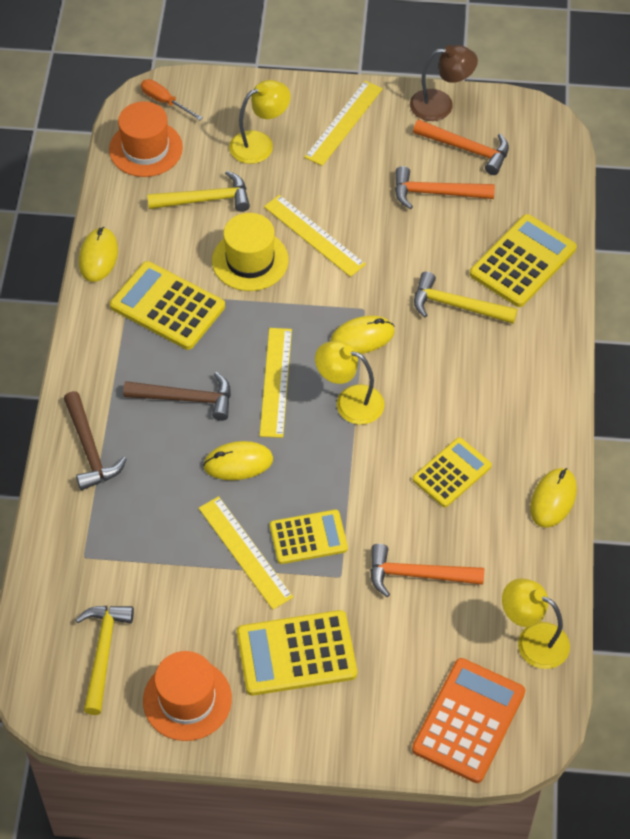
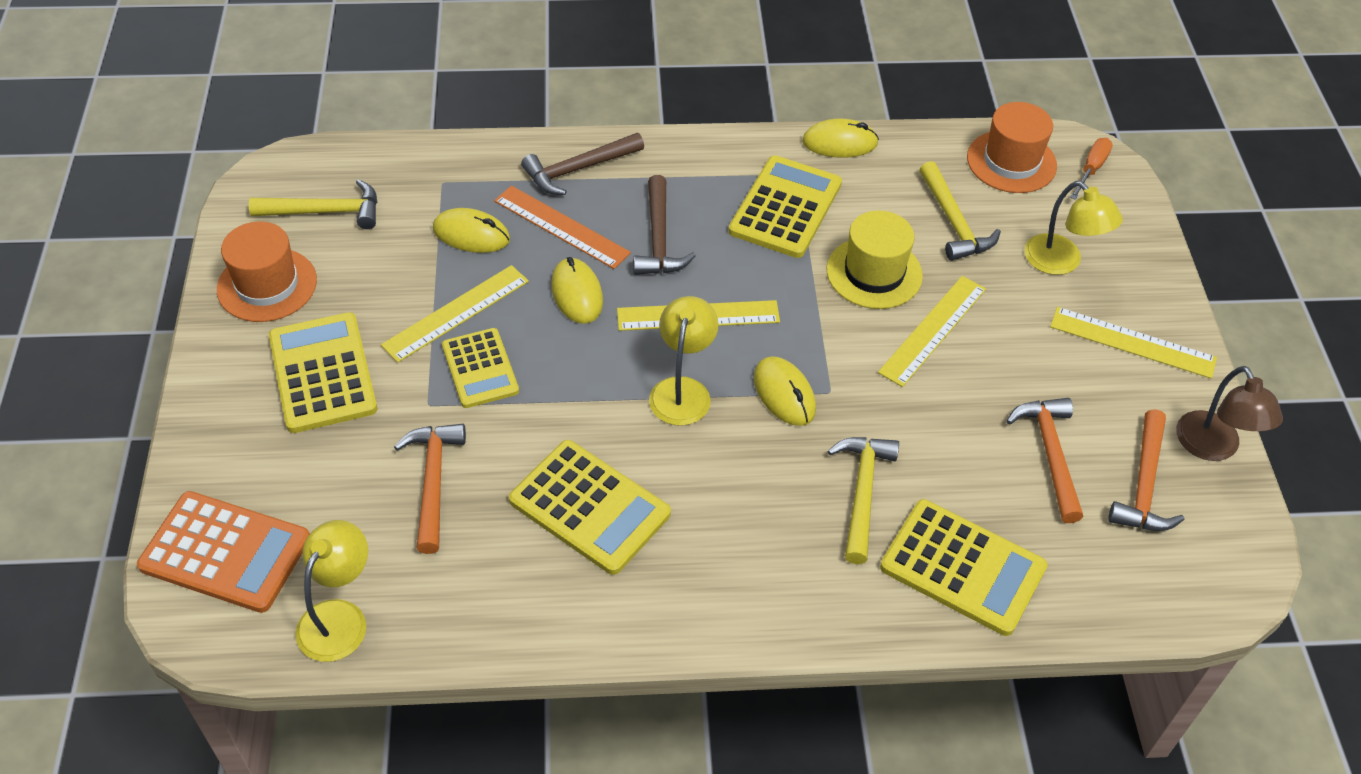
camera: 80 degrees right, 5 degrees down
yellow calculator [413,437,492,507] -> yellow calculator [509,440,671,575], size x1.50
yellow mouse [530,468,577,528] -> yellow mouse moved to [433,208,510,253]
none -> orange ruler [494,186,631,269]

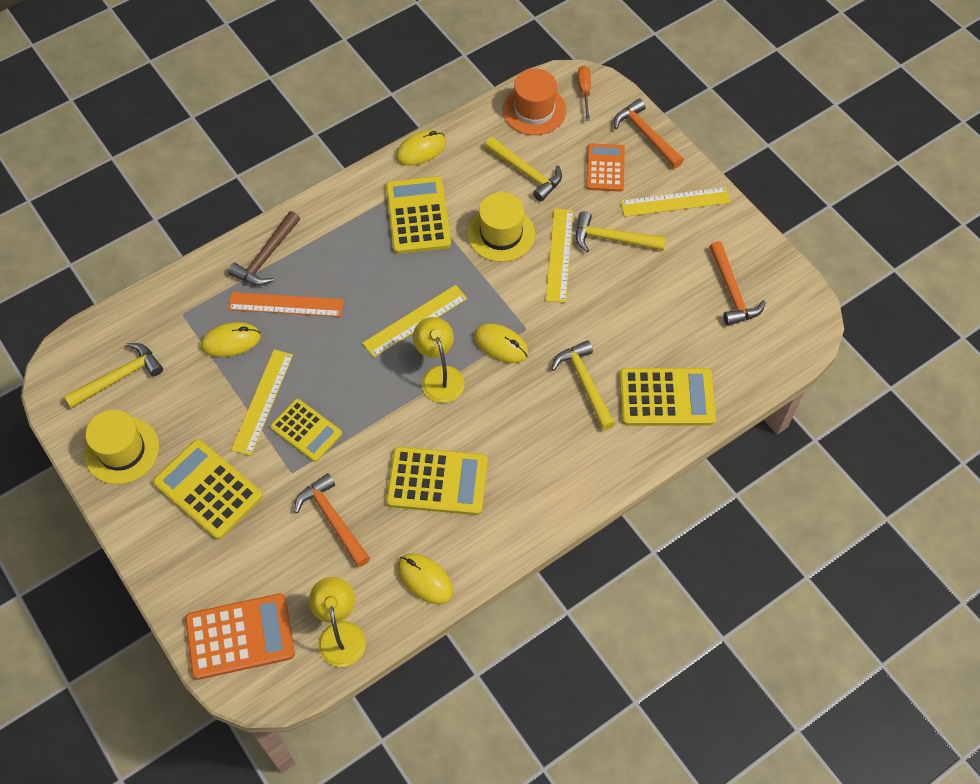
camera: 30 degrees left, 10 degrees up
orange hat [217,221,317,322] -> yellow hat [84,410,159,484]
yellow mouse [551,257,603,324] -> yellow mouse moved to [397,553,453,604]
brown hammer [633,175,696,275] -> none
orange hammer [1007,398,1083,523] -> orange hammer moved to [614,98,684,168]
yellow lamp [1024,181,1123,275] -> orange calculator [586,143,625,192]
brown lamp [1176,366,1283,461] -> none
none -> yellow hammer [576,211,666,252]

